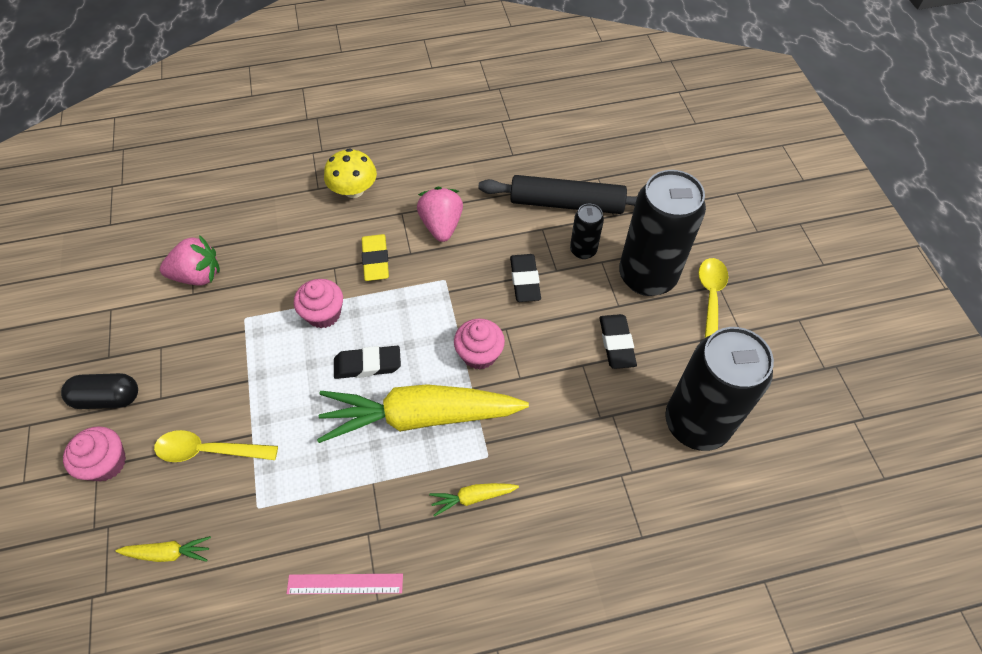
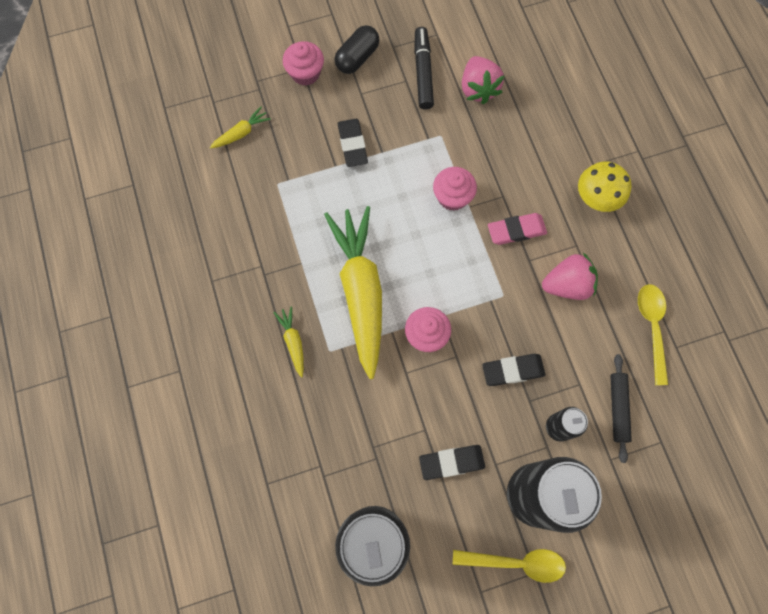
camera: 85 degrees right, 15 degrees up
black capsule [61,373,138,409] -> black capsule turned 45 degrees clockwise [335,25,379,74]
yellow carrot [116,536,211,562] -> yellow carrot turned 120 degrees counterclockwise [210,107,271,148]
yellow spoon [154,430,278,462] -> yellow spoon moved to [638,284,668,385]
pink ruler [287,574,403,594] -> none
black eraser [334,346,401,379] -> black eraser moved to [338,119,368,167]
yellow eraser [362,234,389,281] -> pink eraser [488,213,547,245]
black rolling pin [478,175,637,214] -> black rolling pin [610,354,632,463], size x0.56
none -> black marker [414,27,434,110]

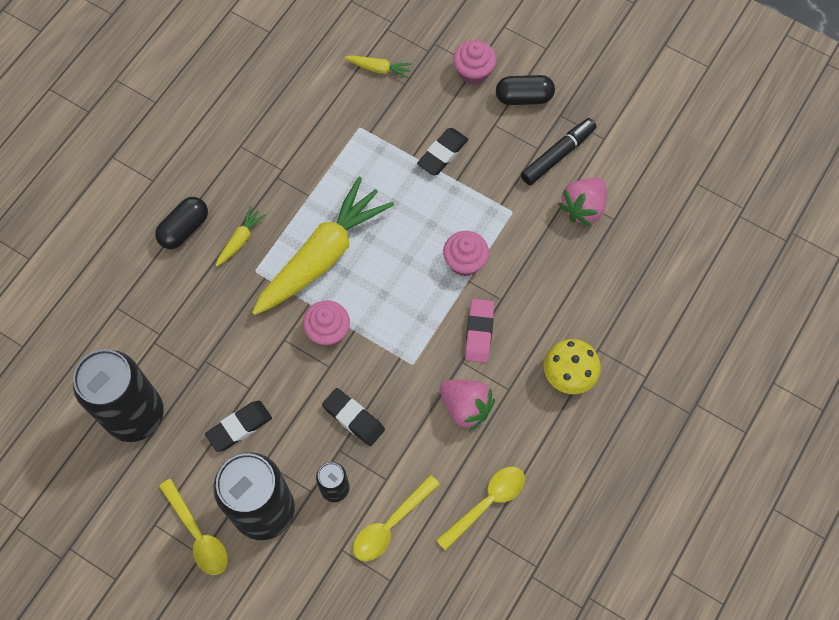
camera: 50 degrees right, 5 degrees down
black eraser [419,445,485,480] -> black eraser turned 75 degrees counterclockwise [205,401,272,452]
pink eraser [488,213,547,245] -> pink eraser turned 60 degrees clockwise [465,299,494,363]
black rolling pin [610,354,632,463] -> yellow spoon [353,475,440,561]
none -> black capsule [155,197,208,249]

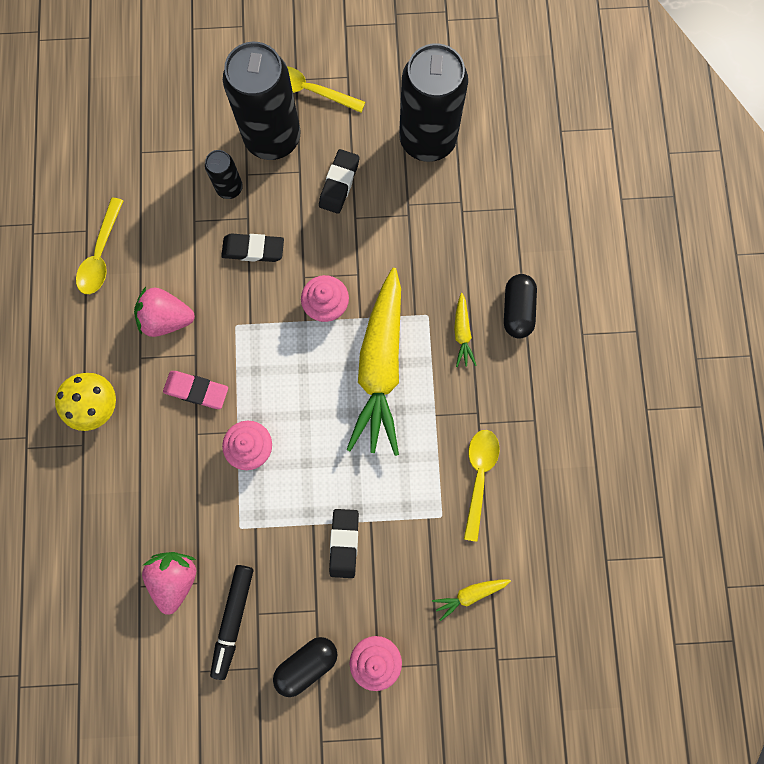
camera: 145 degrees right, 10 degrees up
yellow spoon [353,475,440,561] -> yellow spoon moved to [464,430,499,542]
pink eraser [465,299,494,363] -> pink eraser turned 45 degrees counterclockwise [163,371,228,409]

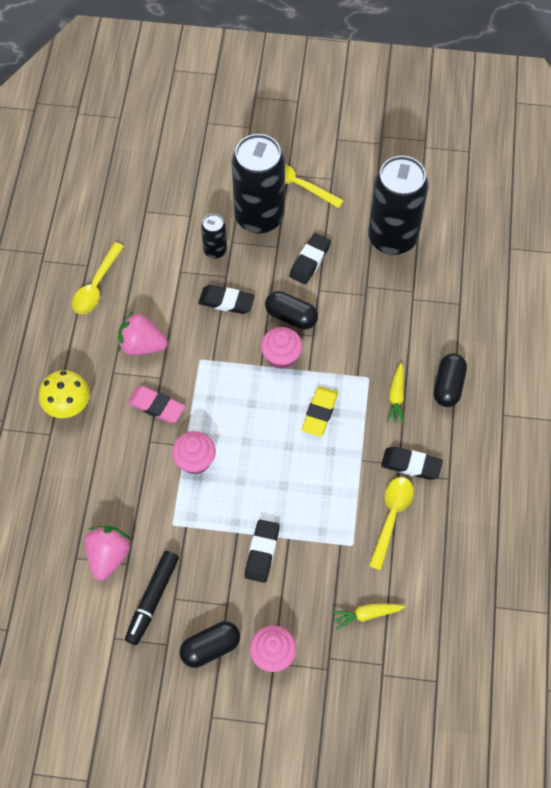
camera: 10 degrees right, 15 degrees down
yellow carrot [347,268,401,456] -> yellow eraser [302,386,338,437]
none -> black capsule [265,291,318,330]
none -> black eraser [381,447,443,480]

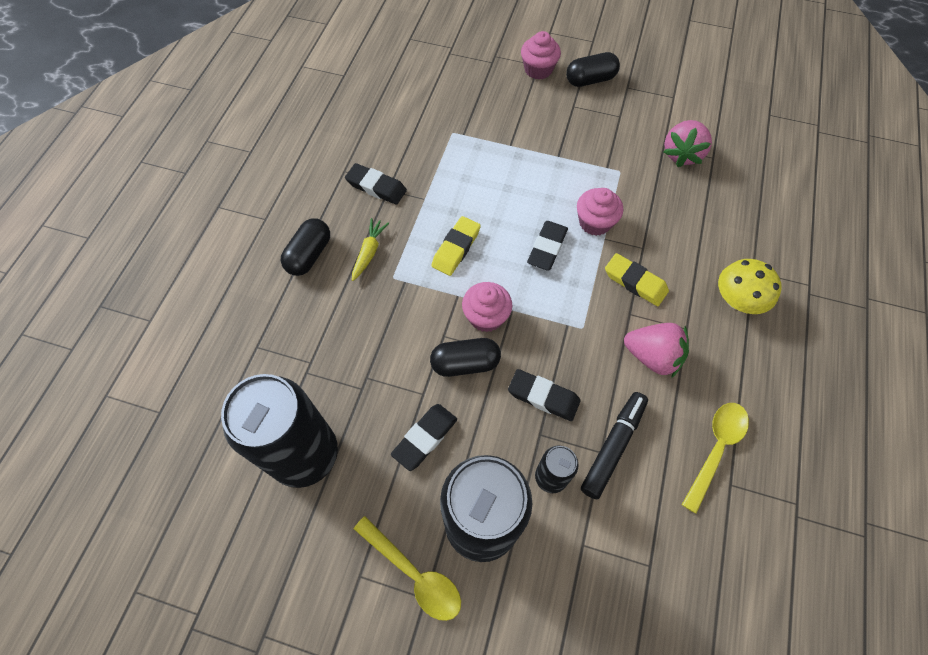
camera: 170 degrees left, 0 degrees up
black marker [125,551,179,645] -> black marker moved to [581,392,648,499]
pink eraser [128,386,185,423] -> yellow eraser [605,253,669,306]
black eraser [245,520,280,583] -> black eraser moved to [527,221,568,271]
black capsule [265,291,318,330] -> black capsule turned 45 degrees counterclockwise [430,338,501,377]
yellow carrot [332,604,405,630] -> none
yellow spoon [369,477,413,570] -> none

